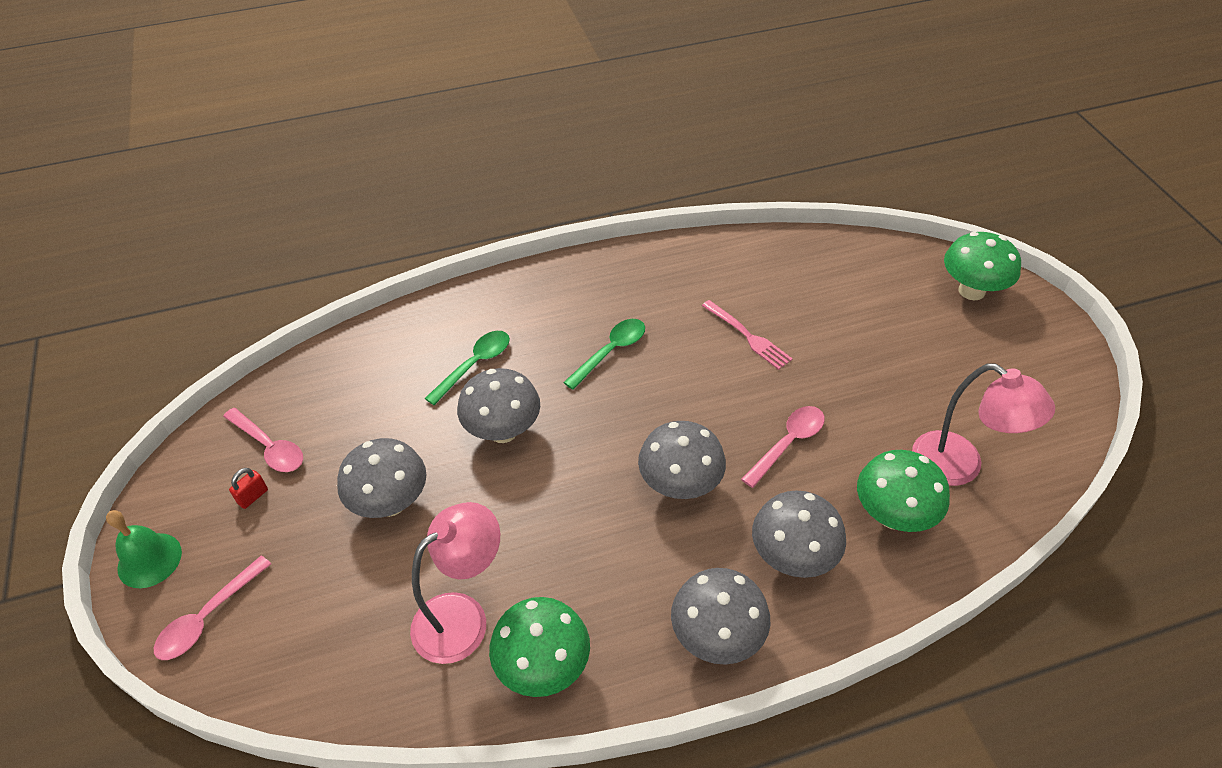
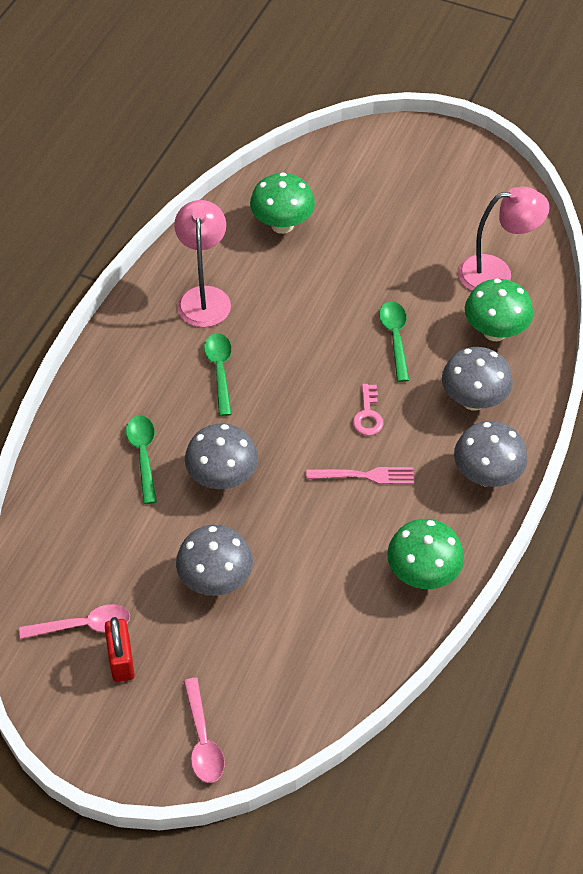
camera: 50 degrees left, 5 degrees up
green bell [106,510,182,588] -> none
red padlock [229,468,268,509] -> red padlock [105,617,135,682], size x1.74
pink lamp [410,502,500,664] -> pink lamp moved to [174,200,231,327]
grey mushroom [638,421,726,499] -> pink key [353,384,384,436]
pink fork [702,300,793,370] -> pink fork moved to [306,467,414,484]
pink spoon [741,406,825,488] -> green spoon [379,301,409,382]
green mushroom [944,232,1021,300] -> green mushroom moved to [250,173,315,234]

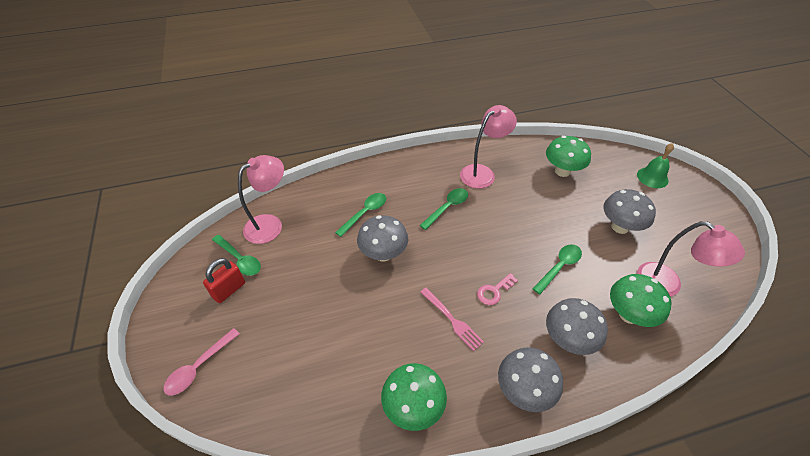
camera: 50 degrees right, 5 degrees down
pink spoon [19,604,130,639] -> green spoon [212,235,261,276]
grey mushroom [176,525,253,596] -> grey mushroom moved to [603,189,656,234]
none -> pink lamp [238,155,284,244]
none -> green bell [637,143,674,188]

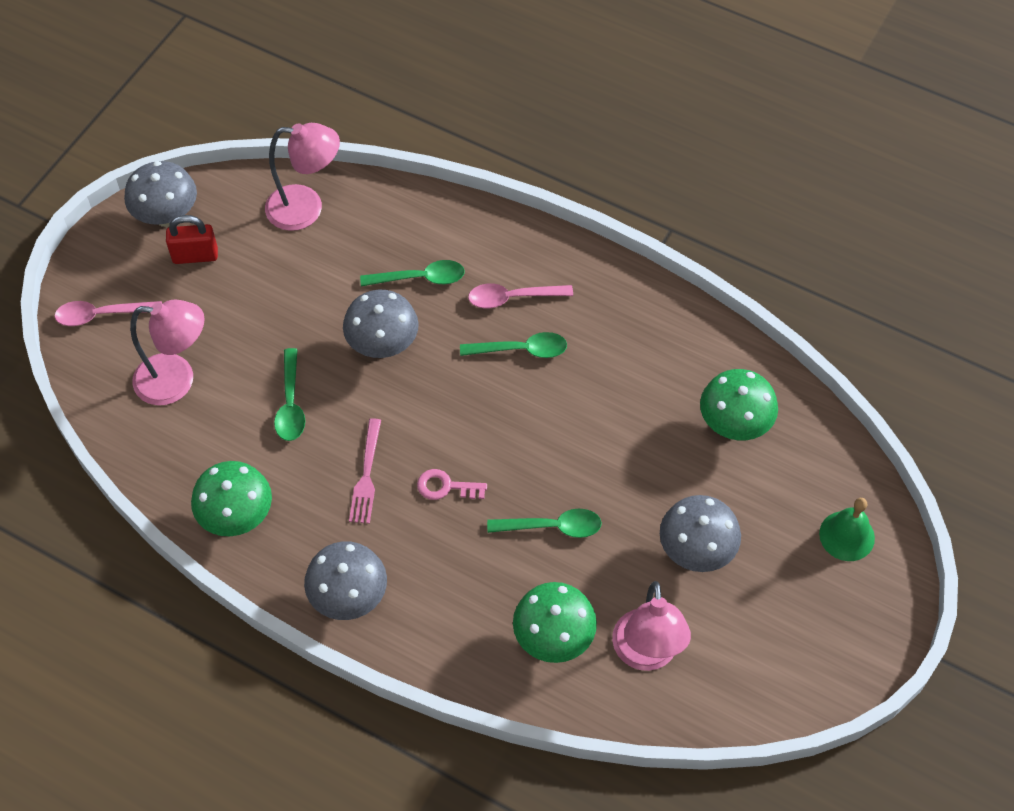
camera: 45 degrees right, 10 degrees up
green spoon [212,235,261,276] -> green spoon moved to [274,348,305,441]
pink lamp [460,105,517,188] -> pink lamp moved to [130,300,205,405]
grey mushroom [546,298,608,355] -> grey mushroom moved to [124,161,197,227]
none -> pink spoon [468,283,573,308]

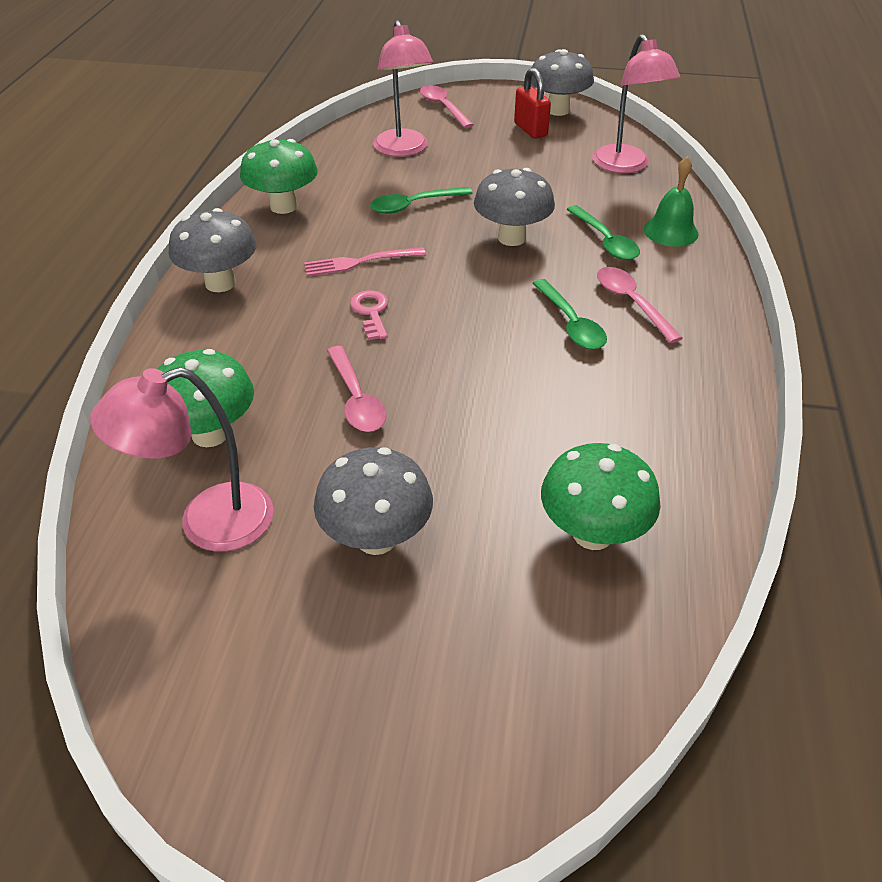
camera: 70 degrees right, 15 degrees down
green spoon [487,509,602,538] -> pink spoon [327,346,387,432]
green bell [819,498,875,561] -> green bell moved to [644,156,699,247]

